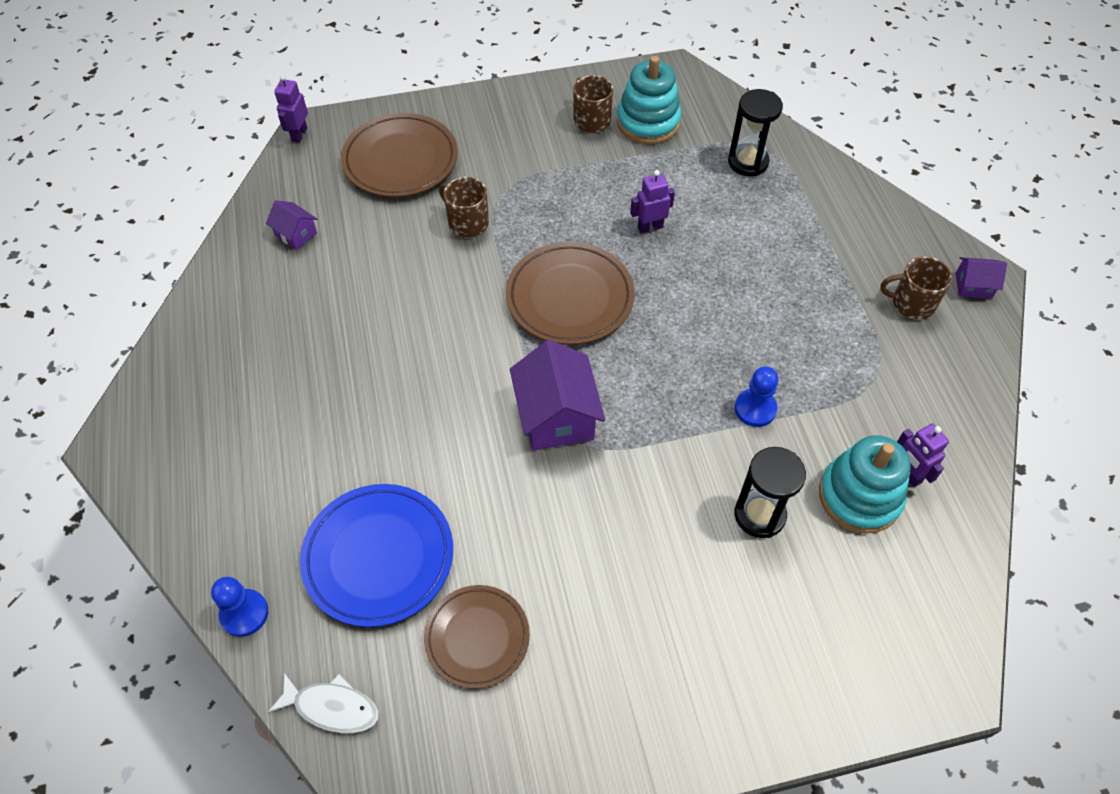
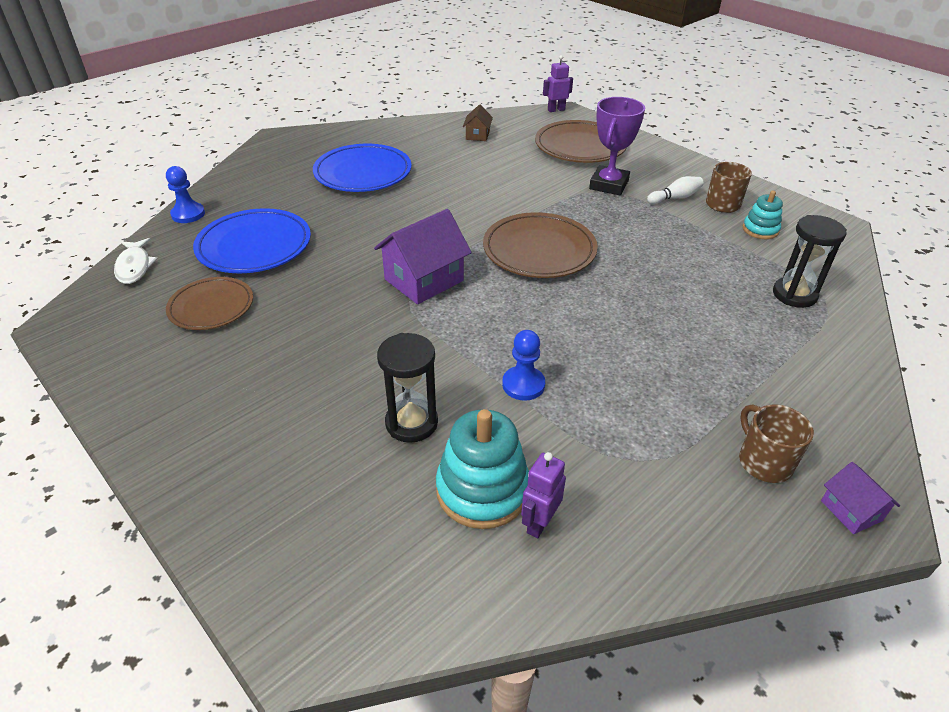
camera: 60 degrees right, 15 degrees down
purple house [266,200,317,250] -> brown house [463,104,493,141]
brown mug [439,177,489,237] -> none
turquoise stacking toy [617,56,681,144] -> turquoise stacking toy [743,191,783,239], size x0.58
purple robot [630,170,675,233] -> none
none -> blue plate [313,144,412,192]
none -> purple trophy [589,97,645,195]
none -> white bowling pin [647,176,704,204]

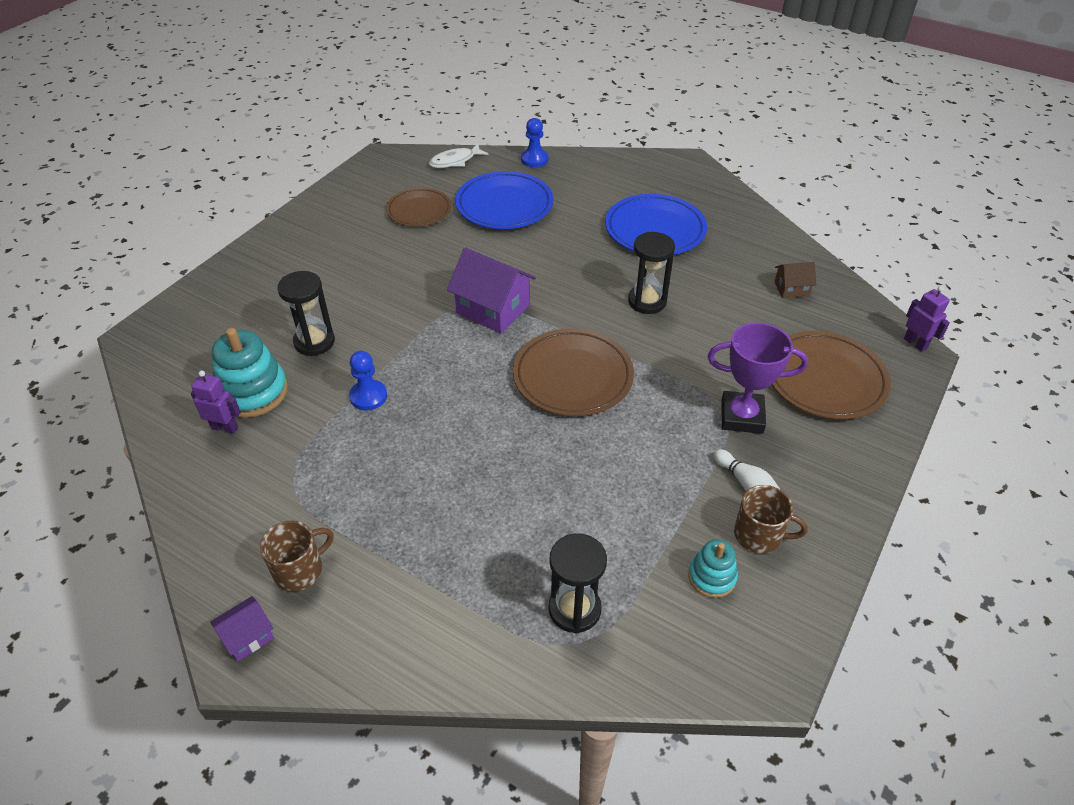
camera: 75 degrees right, 5 degrees up
none -> black hourglass [628,232,675,314]

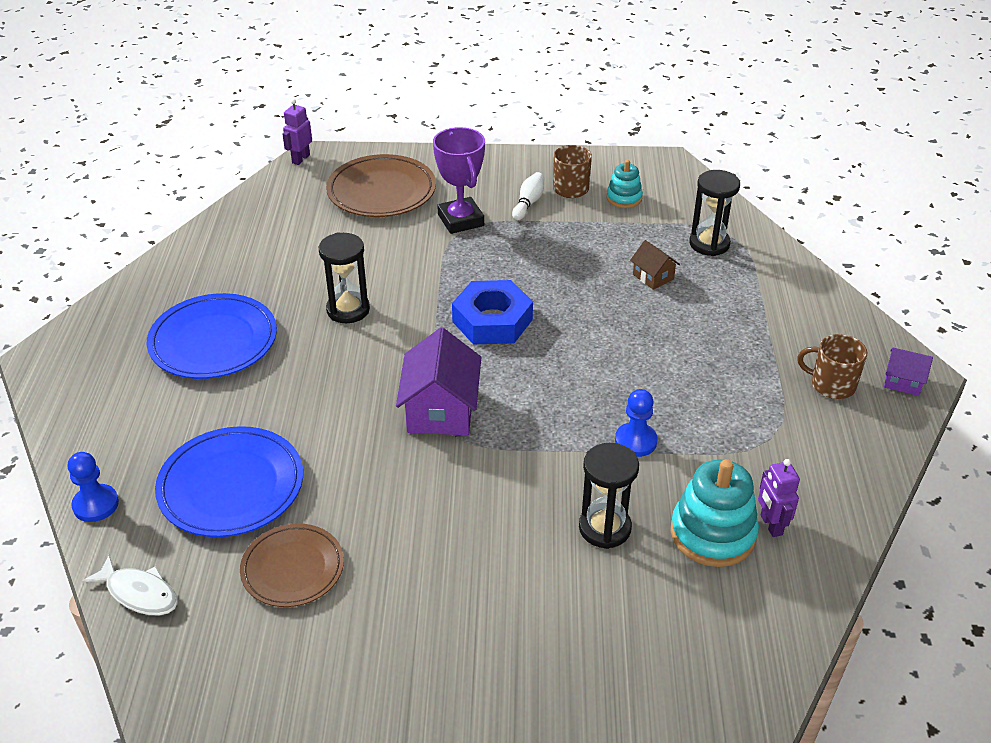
camera: 120 degrees left, 5 degrees down
brown plate [513,328,634,416] -> blue nut [452,280,533,344]
brown house [774,262,816,298] -> brown house moved to [630,240,680,290]

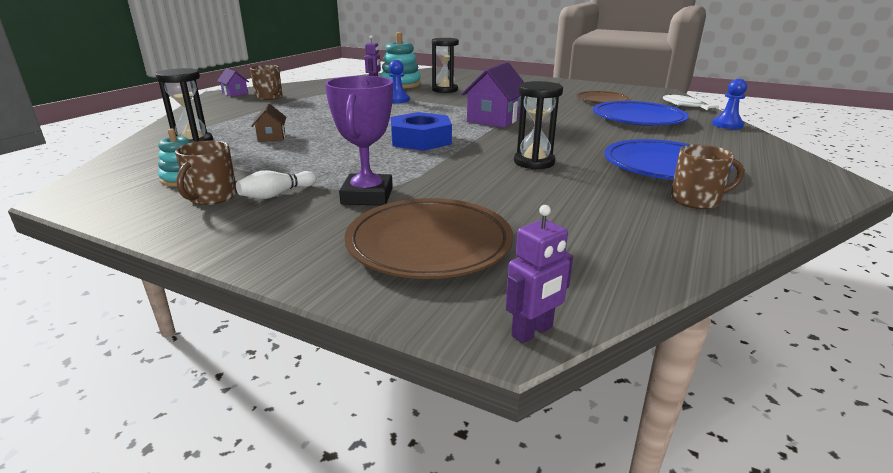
camera: 155 degrees left, 15 degrees down
none -> brown mug [670,144,744,209]

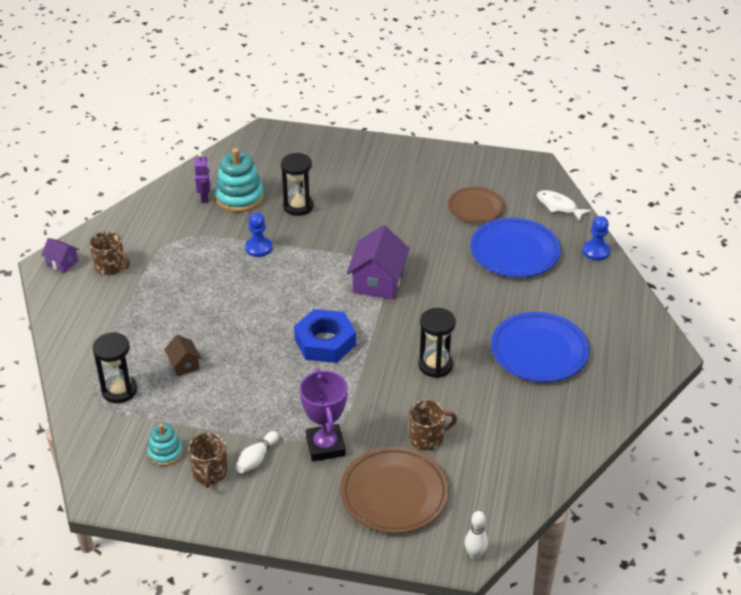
camera: 15 degrees left, 15 degrees up
purple robot [506,205,573,344] -> white bowling pin [465,511,488,560]
brown mug [670,144,744,209] -> brown mug moved to [409,400,457,451]

